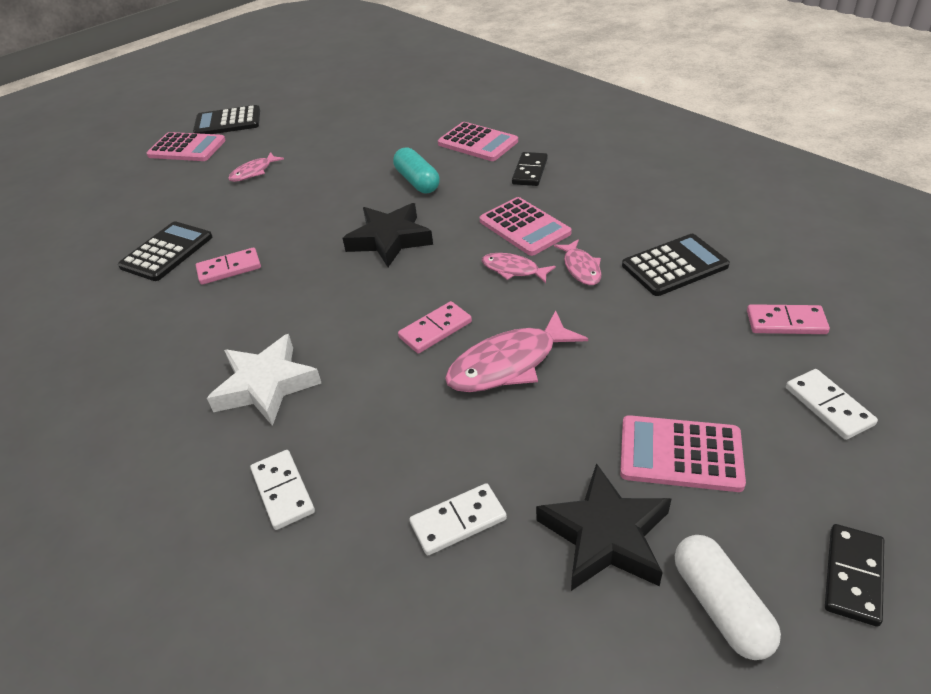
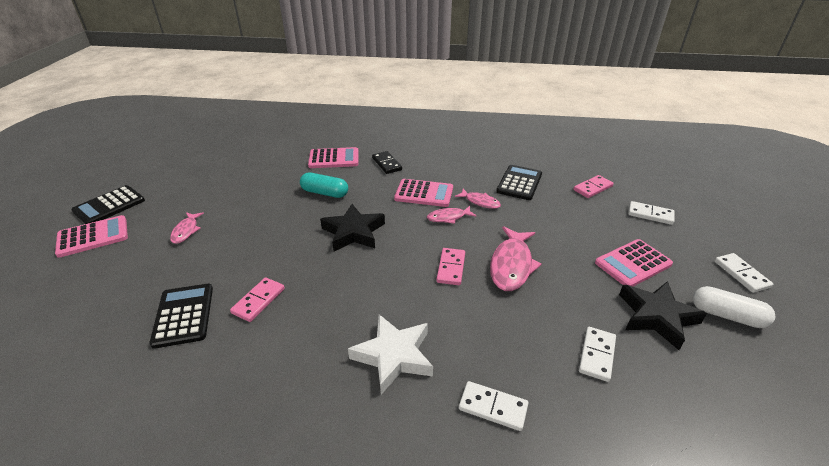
camera: 45 degrees left, 5 degrees down
black domino [825,524,884,627] -> white domino [715,253,773,293]

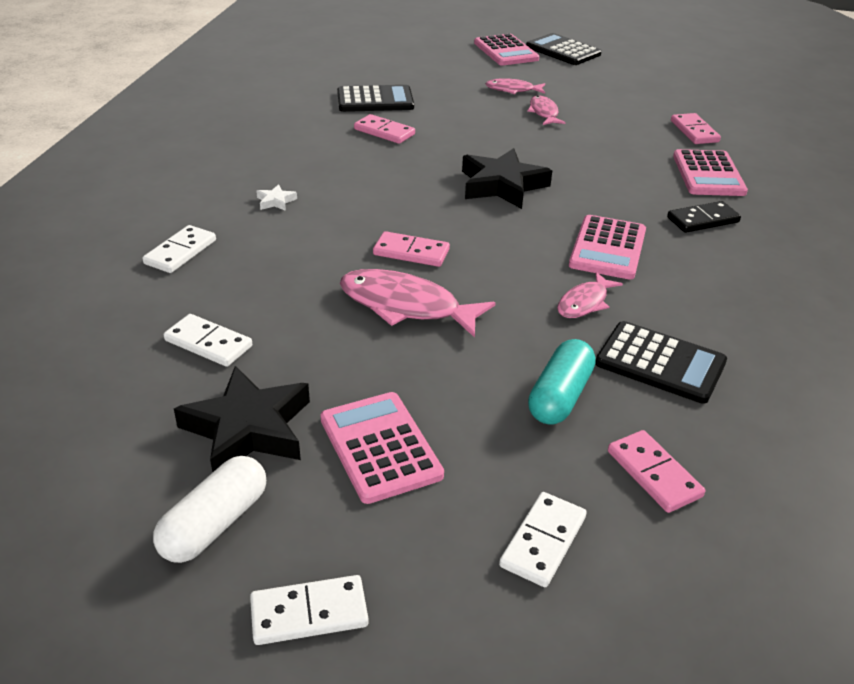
camera: 95 degrees right, 0 degrees up
turquoise capsule [300,172,348,198] -> turquoise capsule moved to [528,339,596,425]
white star [348,314,433,395] -> white star [256,184,297,211], size x0.42
pink fish [427,206,476,224] -> pink fish moved to [527,95,566,125]
none -> pink domino [671,113,721,144]

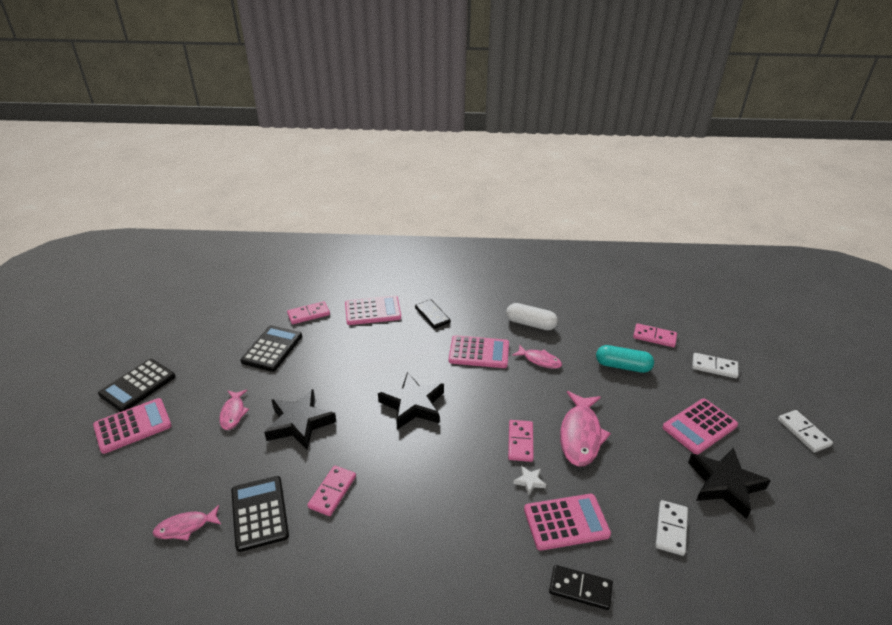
camera: 100 degrees left, 0 degrees up
white domino [142,225,216,273] -> black domino [549,565,613,610]
white capsule [153,456,266,563] -> white capsule moved to [506,303,558,330]
white star [256,184,297,211] -> white star moved to [513,466,546,495]
pink fish [527,95,566,125] -> pink fish moved to [153,505,221,540]
black calculator [595,321,727,404] -> black calculator moved to [240,325,302,372]
pink domino [608,430,705,513] -> pink domino turned 60 degrees clockwise [633,323,677,347]
none -> black star [264,389,336,450]
none -> pink calculator [524,494,611,551]

